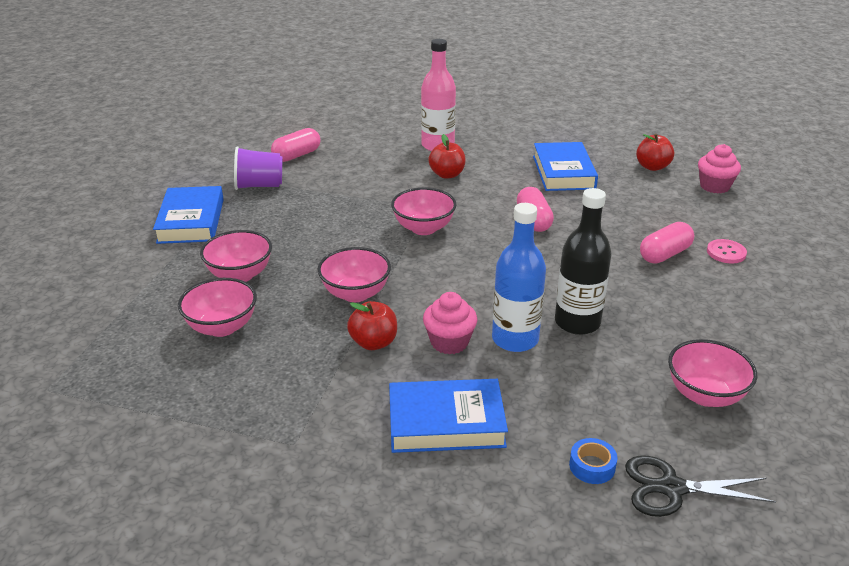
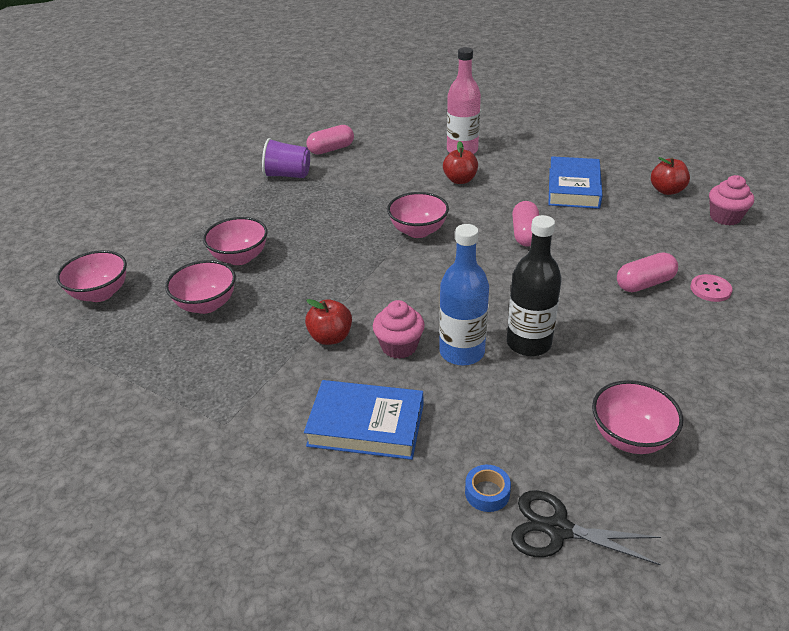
camera: 15 degrees right, 5 degrees up
blue book [153,186,224,244] -> none
pink bowl [317,247,391,302] -> pink bowl moved to [56,250,127,302]

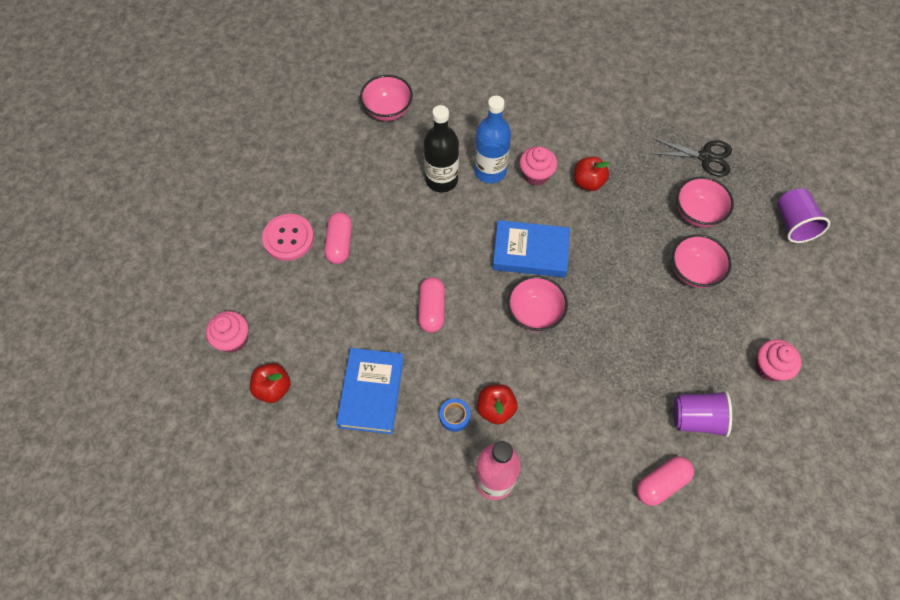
camera: 175 degrees right, 25 degrees up
pink bowl [56,250,127,302] -> purple cup [777,189,830,243]
blue book [304,380,423,460] -> blue book moved to [493,220,570,278]
blue tape [465,465,511,512] -> blue tape moved to [439,398,470,432]
black scissors [511,490,661,566] -> black scissors moved to [651,138,732,177]
pink capsule [617,252,678,292] -> pink capsule turned 60 degrees counterclockwise [324,212,352,264]
pink button [690,274,733,302] -> pink button [262,214,314,261], size x1.59
none -> pink cupcake [755,339,802,382]

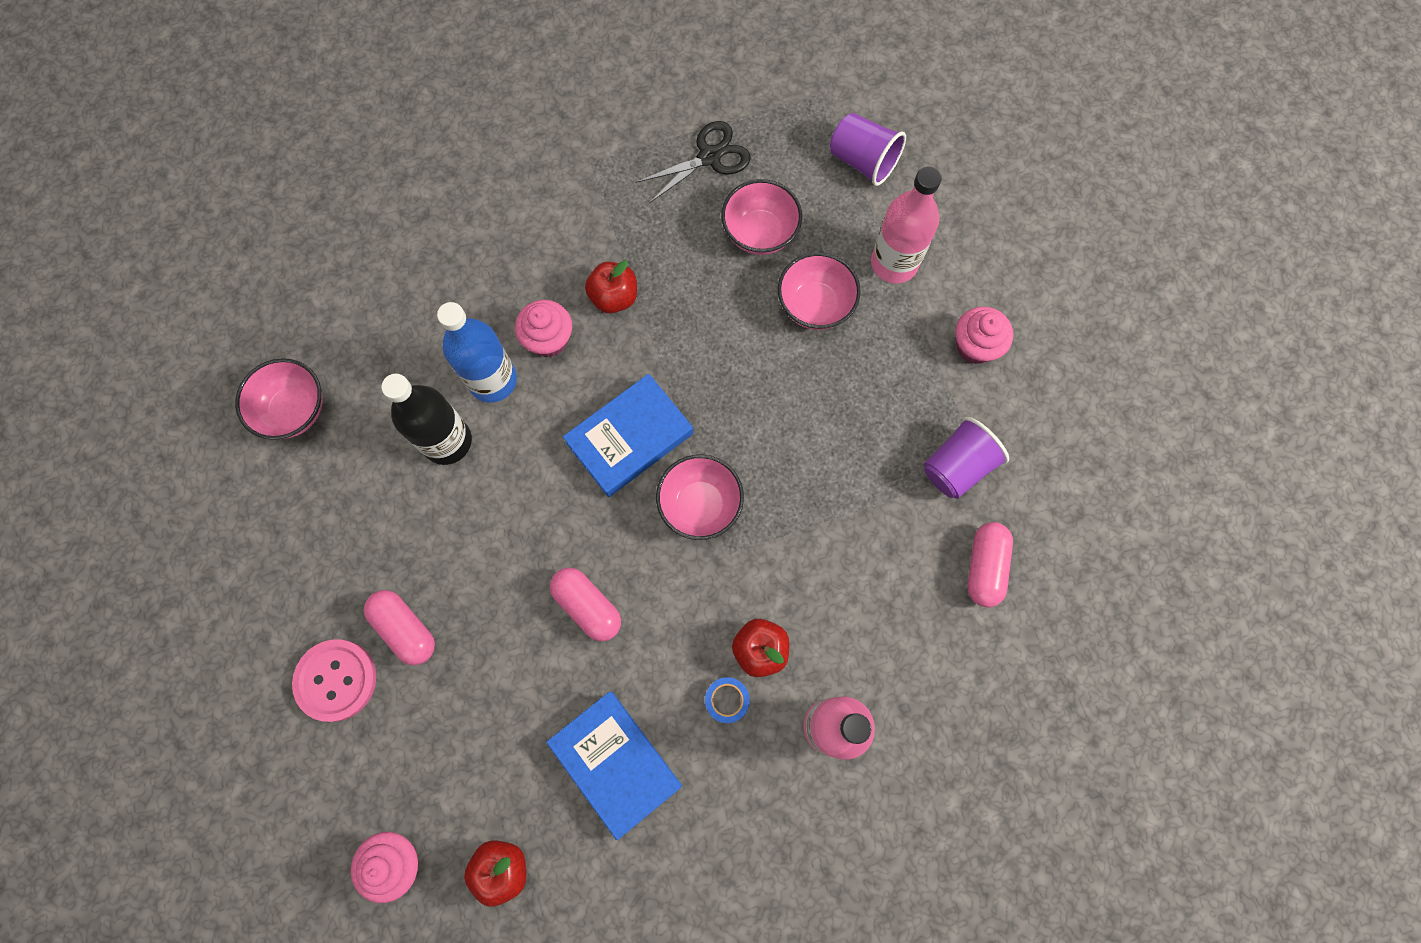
camera: 45 degrees left, 10 degrees up
none -> pink bottle [871,166,942,284]

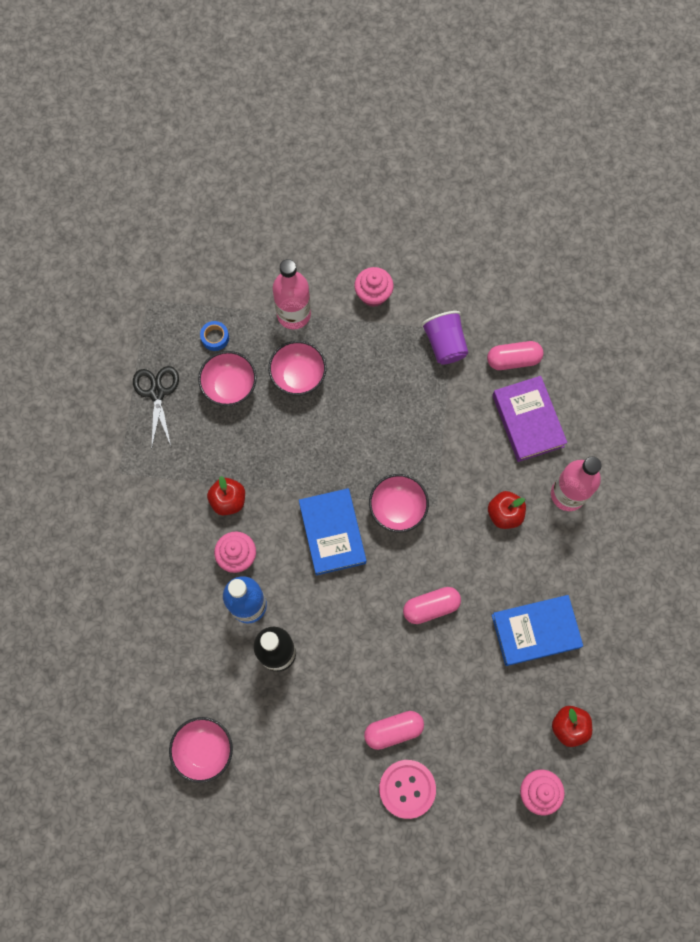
camera: 65 degrees left, 0 degrees up
blue tape [705,677,750,723] -> blue tape moved to [200,321,229,351]
purple cup [830,113,906,186] -> none
pink capsule [968,522,1013,607] -> pink capsule turned 45 degrees counterclockwise [487,341,544,370]
none -> purple book [492,376,567,462]

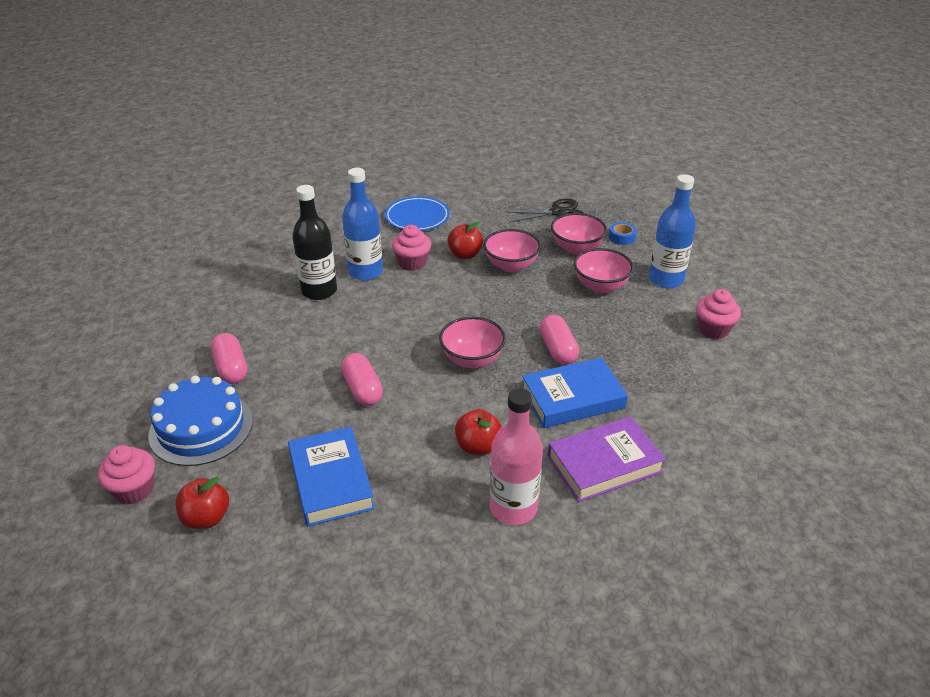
camera: 85 degrees right, 35 degrees down
pink bowl [169,717,233,783] -> pink bowl moved to [484,229,541,272]
pink bottle [273,259,311,329] -> blue bottle [649,174,696,288]
blue book [299,488,366,576] -> blue book moved to [522,358,628,428]
pink button [379,760,436,819] -> none
purple cup [421,311,468,365] -> none
pink capsule [487,341,544,370] -> pink capsule moved to [540,315,579,365]
none -> blue cake [148,376,253,466]
none -> blue plate [385,196,450,231]

